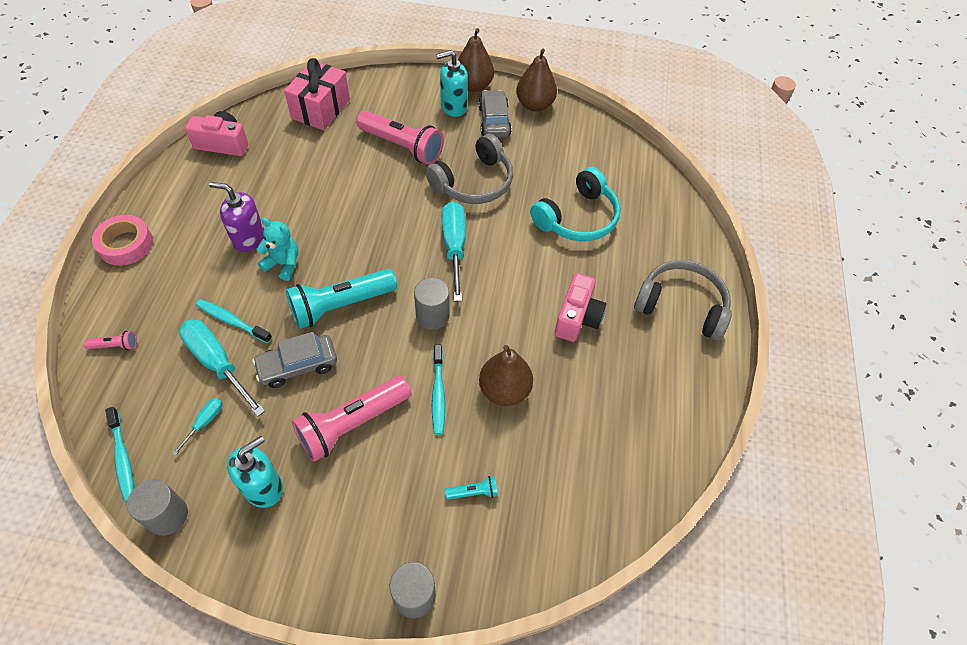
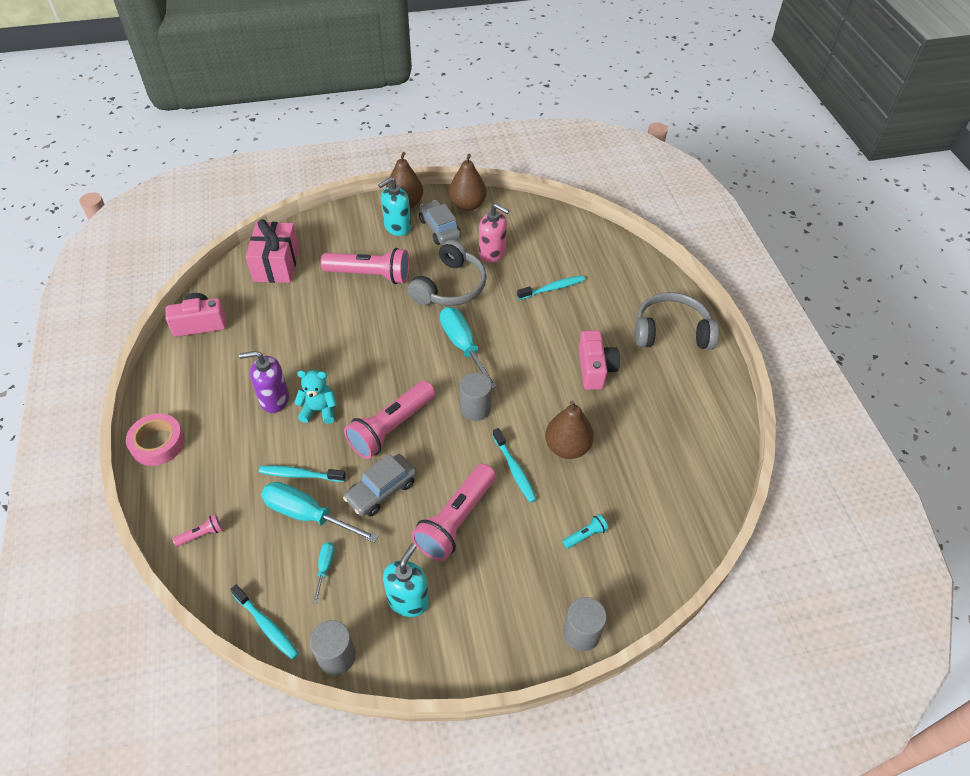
camera: 20 degrees left, 5 degrees down
turquoise flashlight [286,269,397,329] -> pink flashlight [344,381,435,459]
turquoise headphones [530,167,620,241] -> turquoise toothbrush [517,275,585,300]
none -> pink soap dispenser [479,203,510,263]

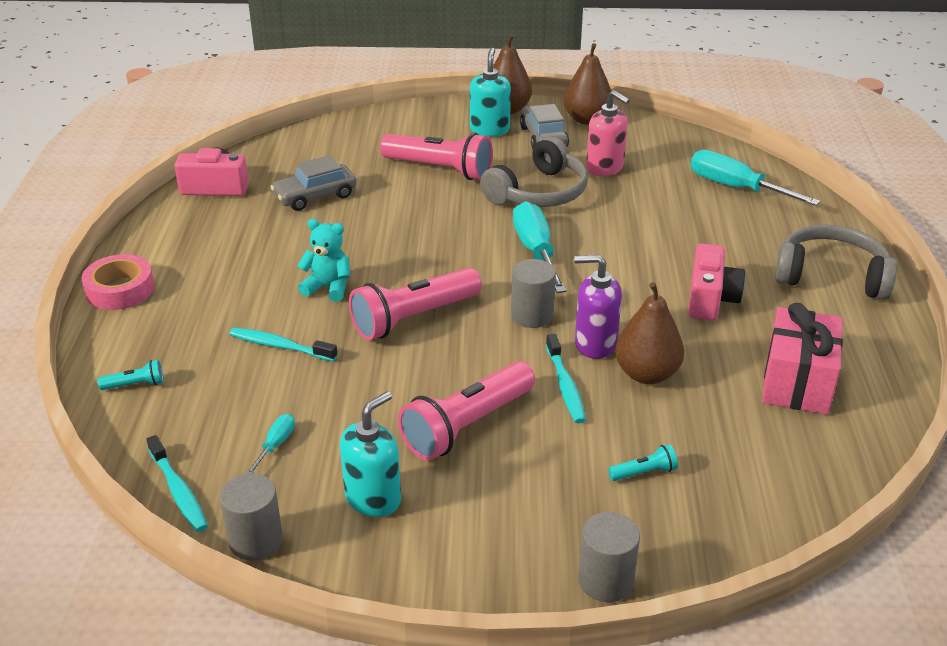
camera: 15 degrees right, 15 degrees down
pink flashlight [173,514,223,547] -> turquoise flashlight [97,360,164,390]
purple soap dispenser [239,351,289,413] -> purple soap dispenser moved to [574,255,622,359]
pink gift [246,219,299,283] -> pink gift moved to [762,303,843,415]
turquoise screwdriver [261,482,379,543] -> turquoise screwdriver moved to [691,150,820,206]
grey car [343,454,417,517] -> grey car moved to [271,155,356,211]
turquoise soap dispenser [378,177,411,236] -> turquoise soap dispenser turned 120 degrees clockwise [470,48,511,136]
turquoise toothbrush [517,275,585,300] -> none

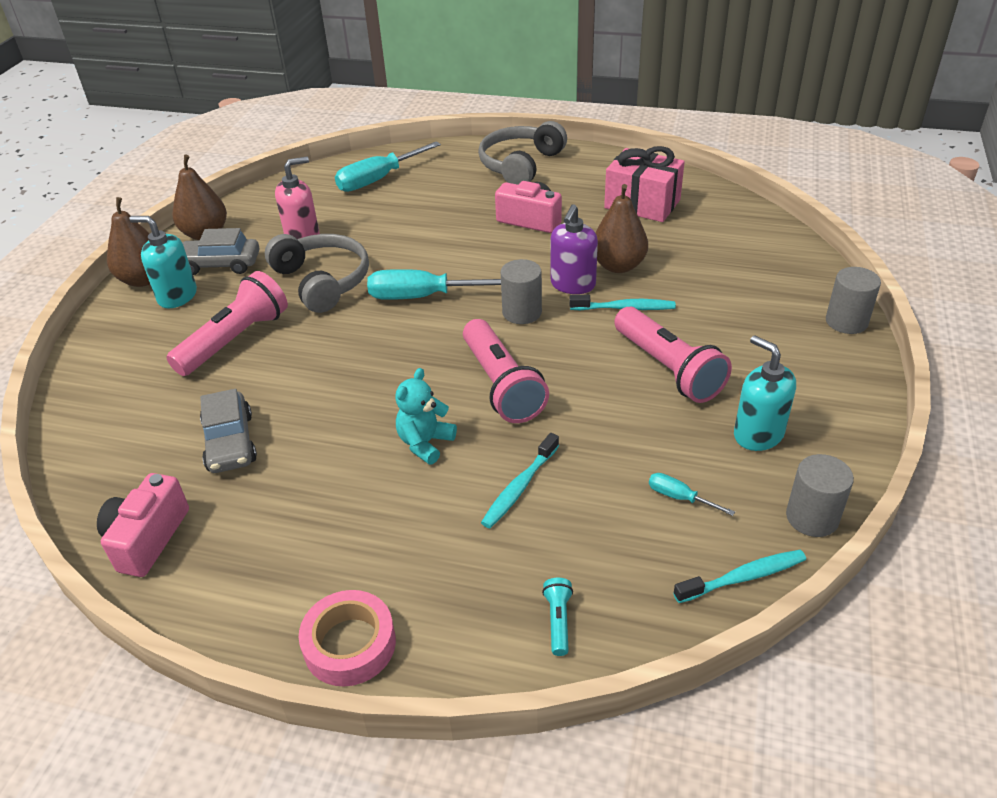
camera: 75 degrees left, 5 degrees up
turquoise flashlight [608,444,678,481] -> none

